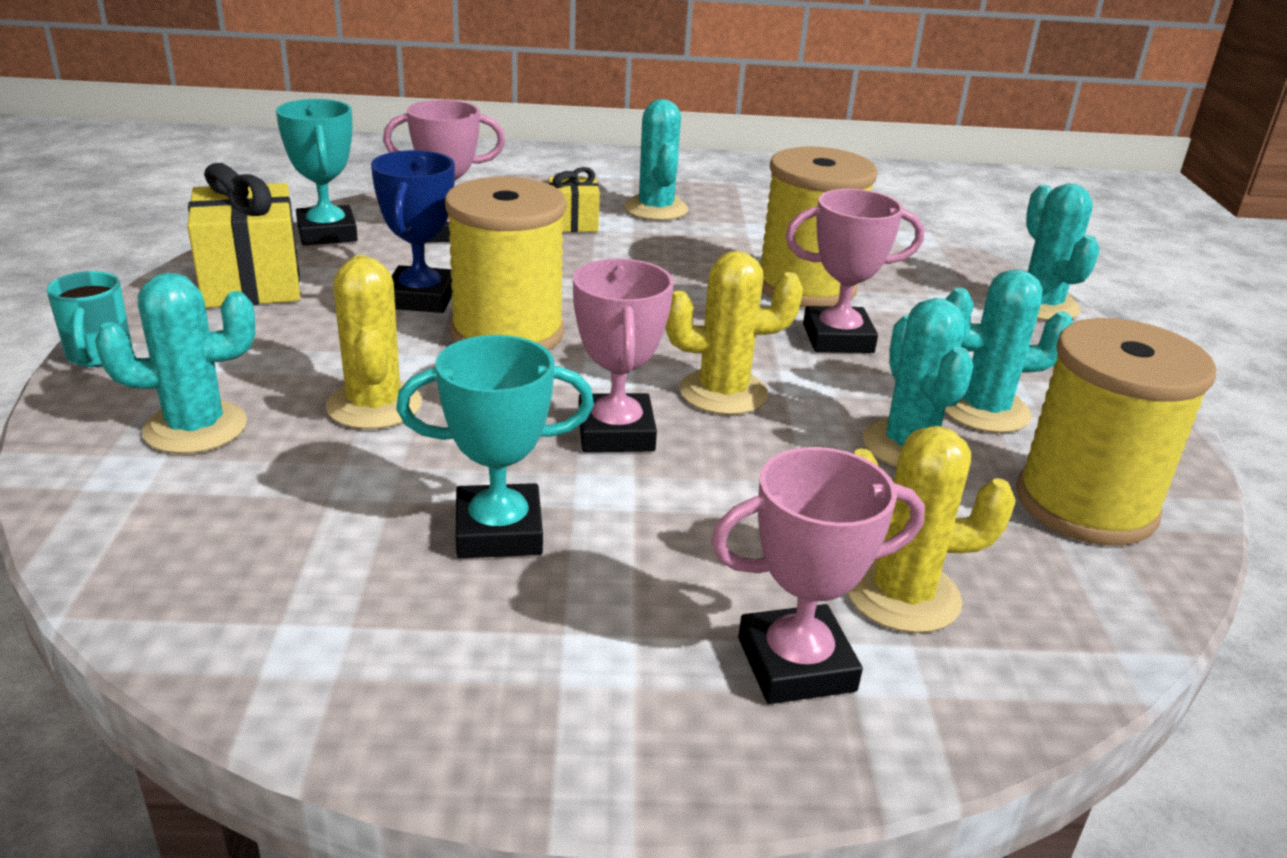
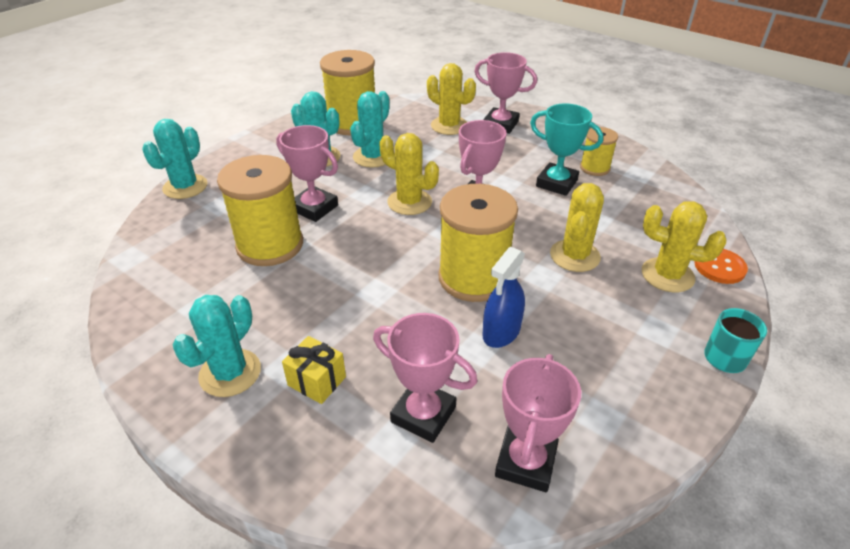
camera: 140 degrees left, 10 degrees up
turquoise cactus [95,273,255,454] -> yellow cactus [642,201,726,292]
yellow gift [187,163,300,308] -> none
turquoise trophy [276,99,358,245] -> pink trophy [495,354,581,492]
blue trophy [371,150,455,313] -> blue spray bottle [483,247,525,348]
none -> yellow spool [580,127,618,176]
none -> orange button [695,249,748,284]

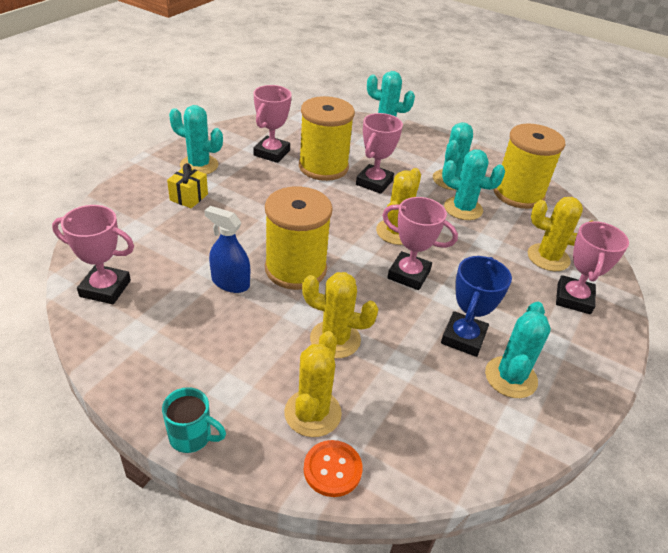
camera: 80 degrees right, 0 degrees up
pink trophy [373,313,477,443] -> pink trophy moved to [253,85,292,163]
yellow cactus [427,63,476,135] -> yellow cactus turned 75 degrees clockwise [528,197,591,271]
turquoise trophy [530,104,603,196] -> blue trophy [441,256,512,357]
yellow spool [580,127,618,176] -> turquoise cactus [485,302,551,398]

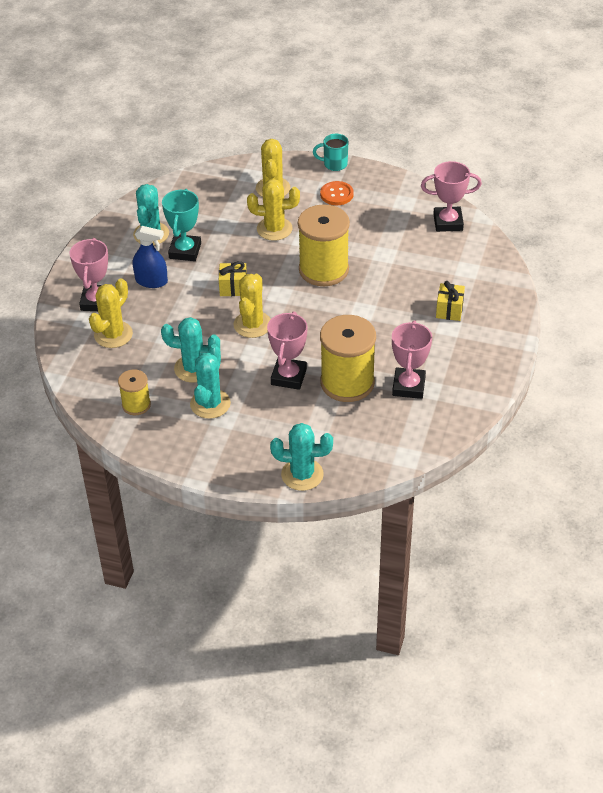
camera: 170 degrees right, 5 degrees up
turquoise cactus [169,105,223,174] -> none
blue spray bottle [204,206,250,293] -> blue spray bottle moved to [133,226,168,288]
orange button [304,440,363,497] -> orange button moved to [320,181,354,205]
pink trophy [382,197,458,290] -> yellow gift [219,261,247,296]
blue trophy [441,256,512,357] -> turquoise trophy [162,189,201,261]
yellow spool [494,123,565,209] -> yellow spool [118,369,151,415], size x0.53
yellow cactus [528,197,591,271] -> yellow cactus turned 60 degrees counterclockwise [89,278,133,348]

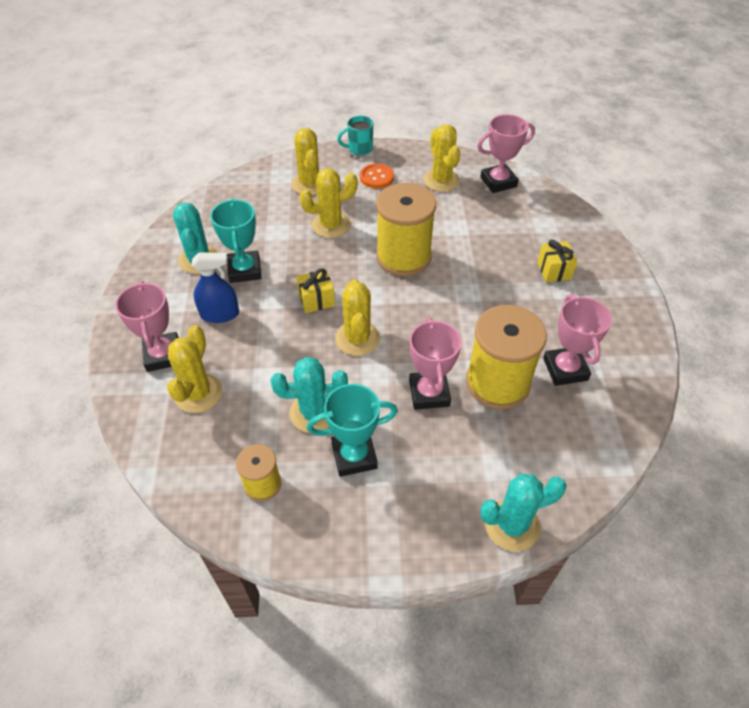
camera: 20 degrees left, 5 degrees up
turquoise cactus [190,344,231,419] -> turquoise trophy [307,384,398,477]
none -> yellow cactus [423,124,460,192]

